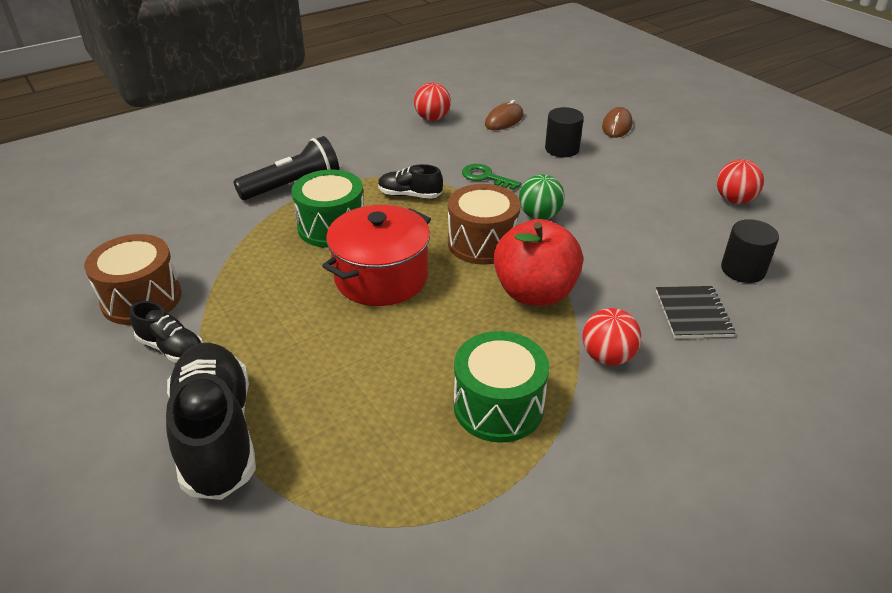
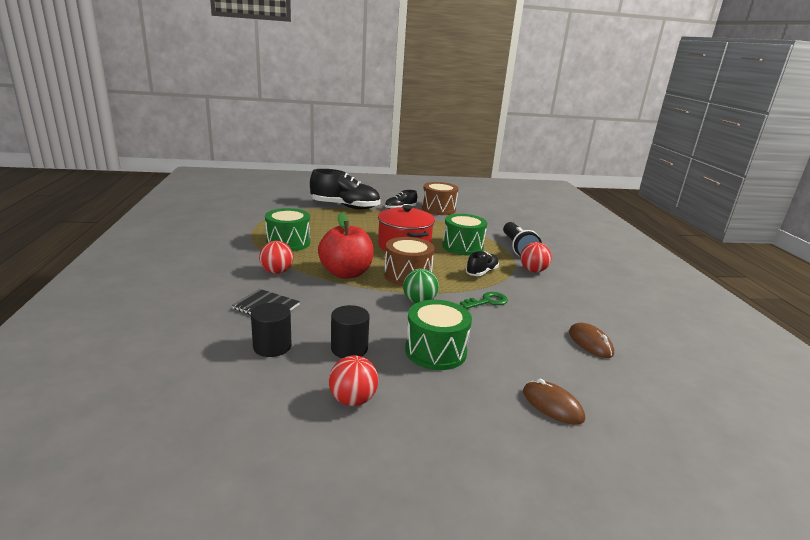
camera: 115 degrees right, 15 degrees down
red ball [414,83,451,121] -> red ball moved to [520,242,552,272]
black cylinder [545,107,584,157] -> black cylinder moved to [331,305,370,358]
none -> green drum [405,300,472,370]

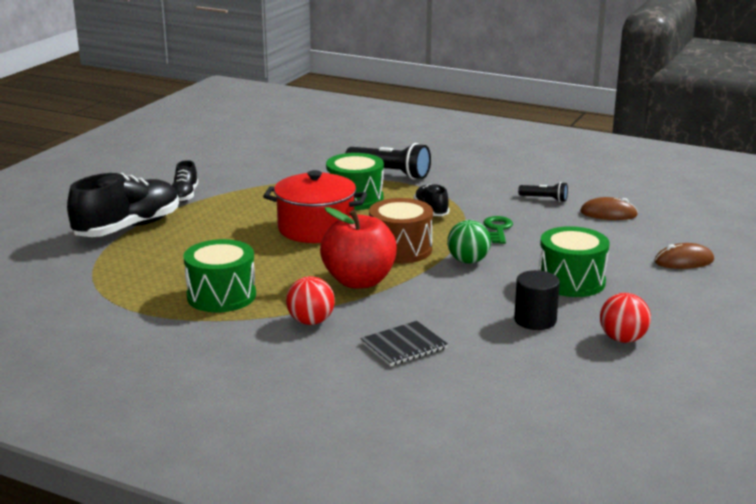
camera: 55 degrees left, 0 degrees up
black cylinder [251,303,292,357] -> none
brown drum [422,182,458,215] -> none
red ball [520,242,552,272] -> none
none -> black flashlight [518,182,568,202]

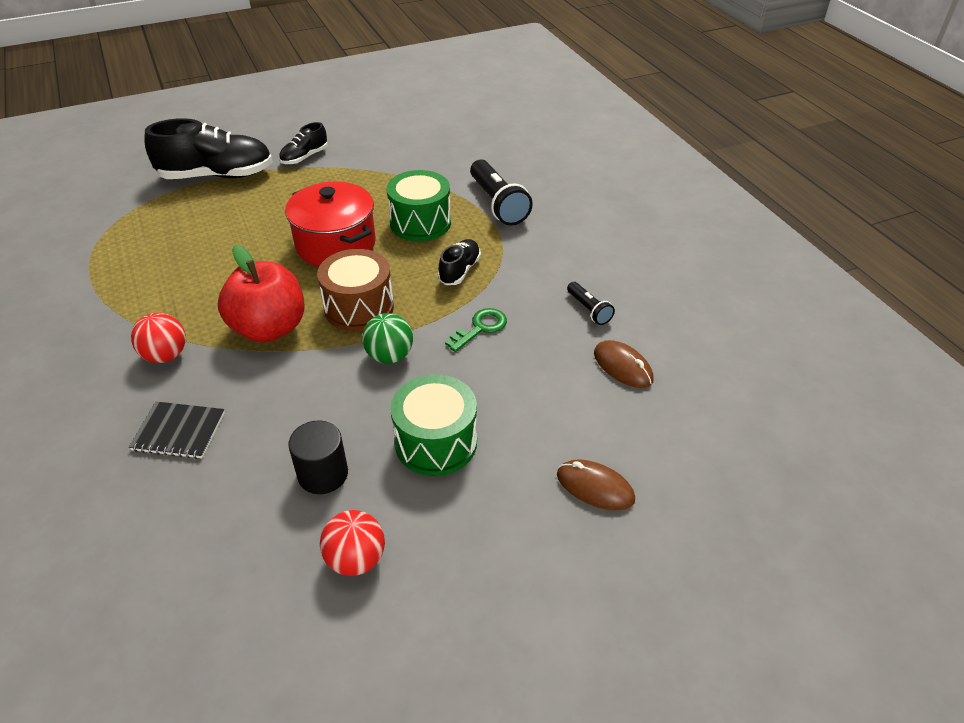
camera: 40 degrees right, 20 degrees up
green drum [183,239,256,312] -> none

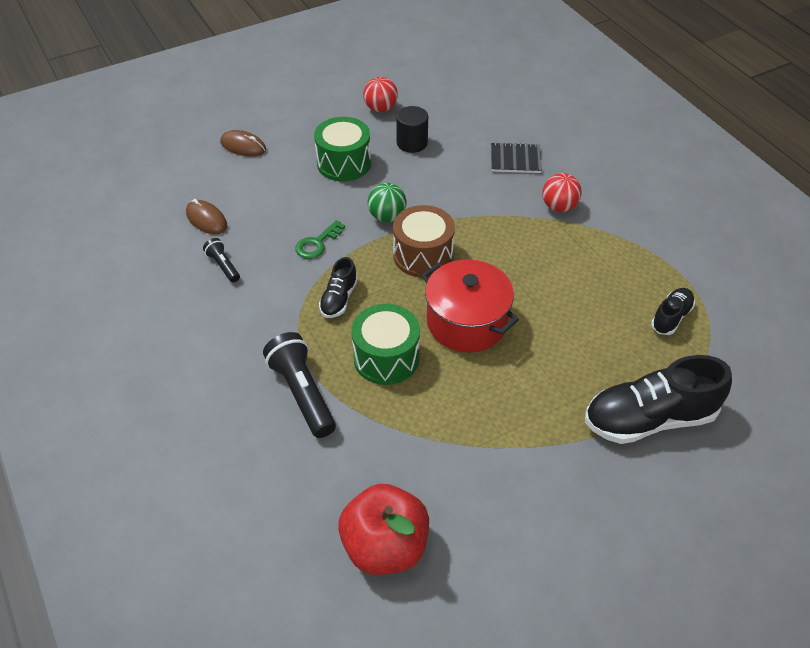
camera: 175 degrees right, 5 degrees up
red apple [218,245,305,343] -> red apple moved to [338,484,429,575]
black shoe [279,122,328,164] -> black shoe moved to [651,288,695,335]

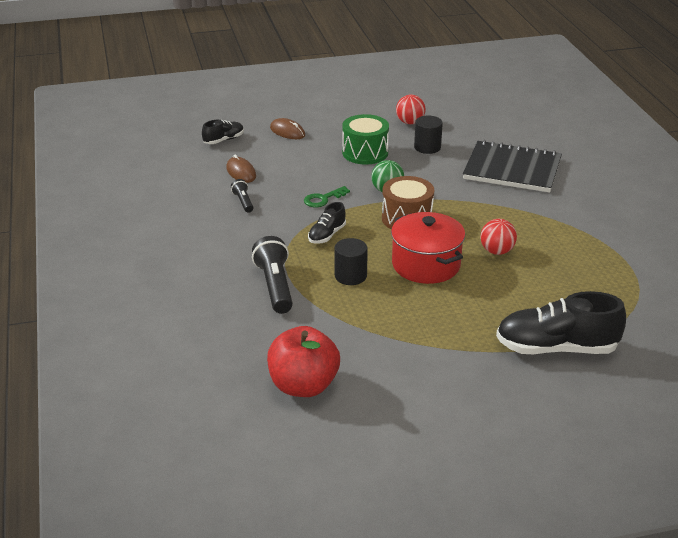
camera: 15 degrees right, 15 degrees down
green drum [351,304,420,385] -> black cylinder [334,238,368,285]
black notebook [491,142,542,173] -> black notebook [463,140,562,193], size x2.02
red ball [542,173,582,212] -> red ball moved to [481,219,517,255]
black shoe [651,288,695,335] -> black shoe moved to [202,120,244,144]

